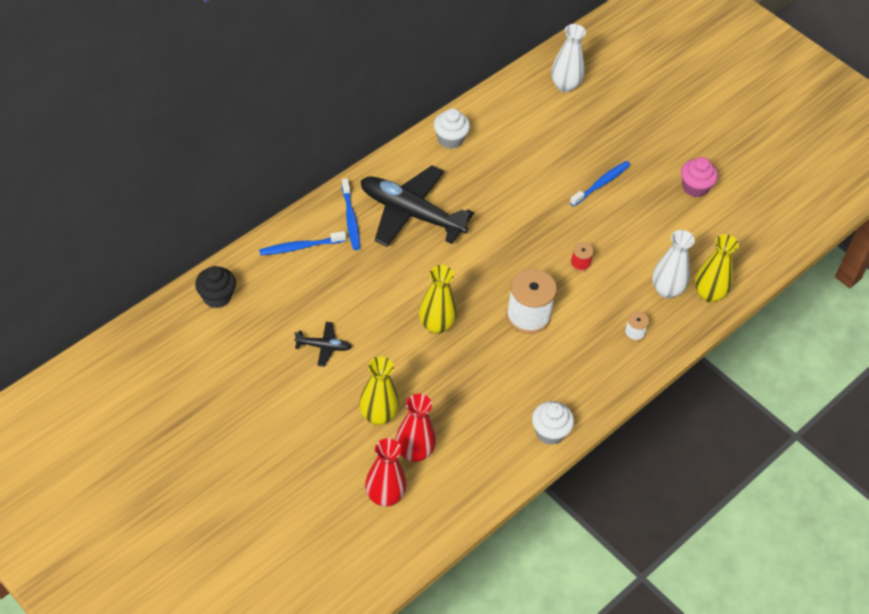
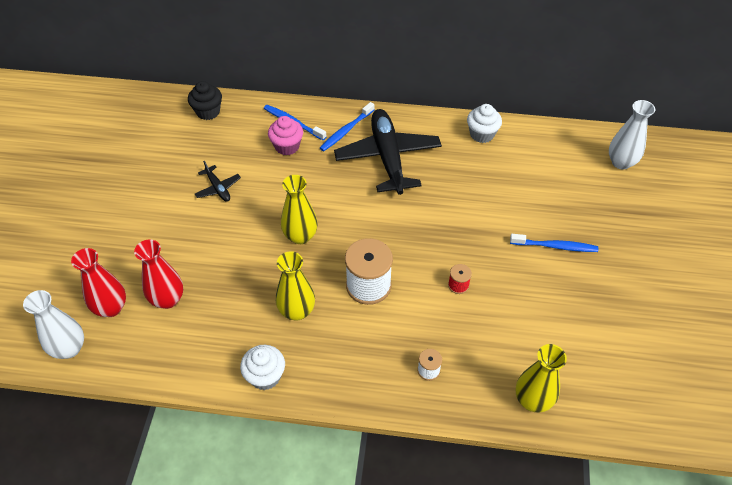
camera: 55 degrees right, 0 degrees up
yellow vase [359,356,399,425] -> yellow vase moved to [276,251,315,321]
white vase [652,230,695,298] -> white vase moved to [23,290,84,359]
pink cupcake [681,157,718,197] -> pink cupcake moved to [268,116,303,156]

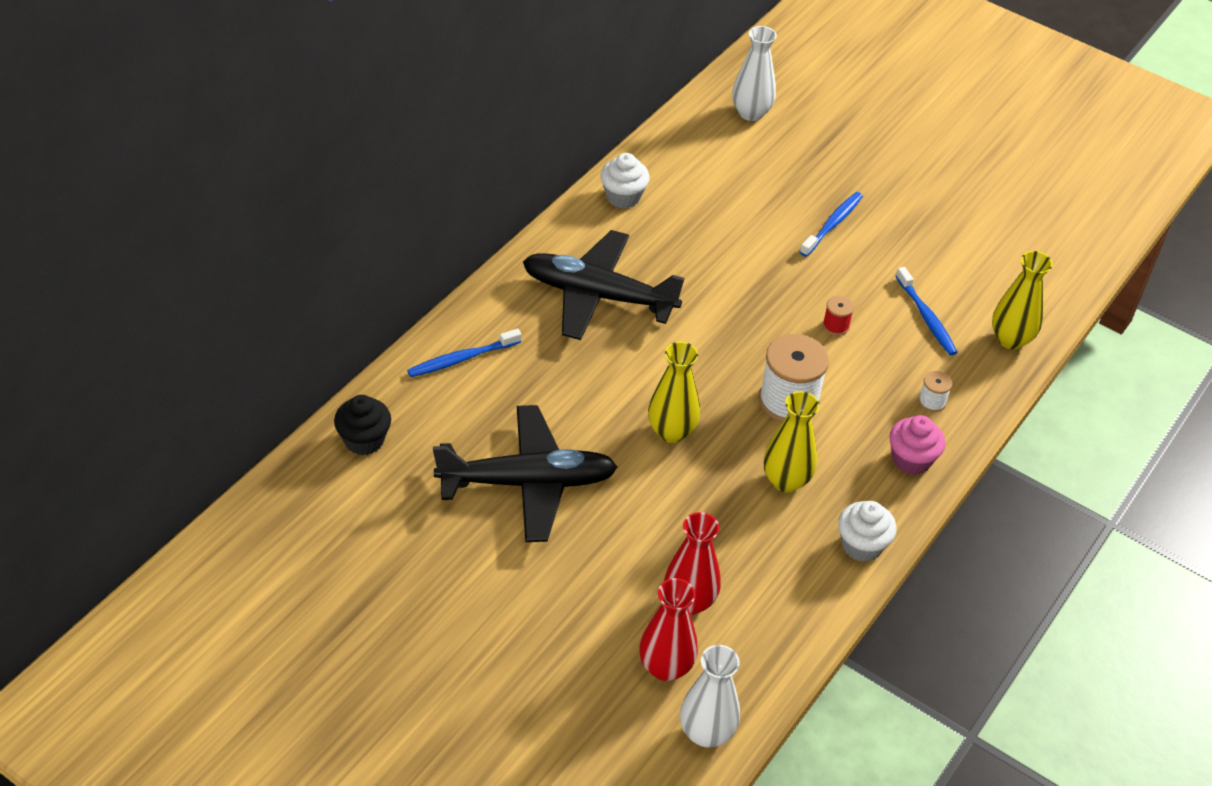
camera: 65 degrees left, 5 degrees down
black plane [195,161,241,202] -> black plane [433,405,618,542], size x2.28
pink cupcake [268,116,303,156] -> pink cupcake moved to [889,415,945,475]
blue toothbrush [320,102,375,151] -> blue toothbrush moved to [896,267,958,356]

